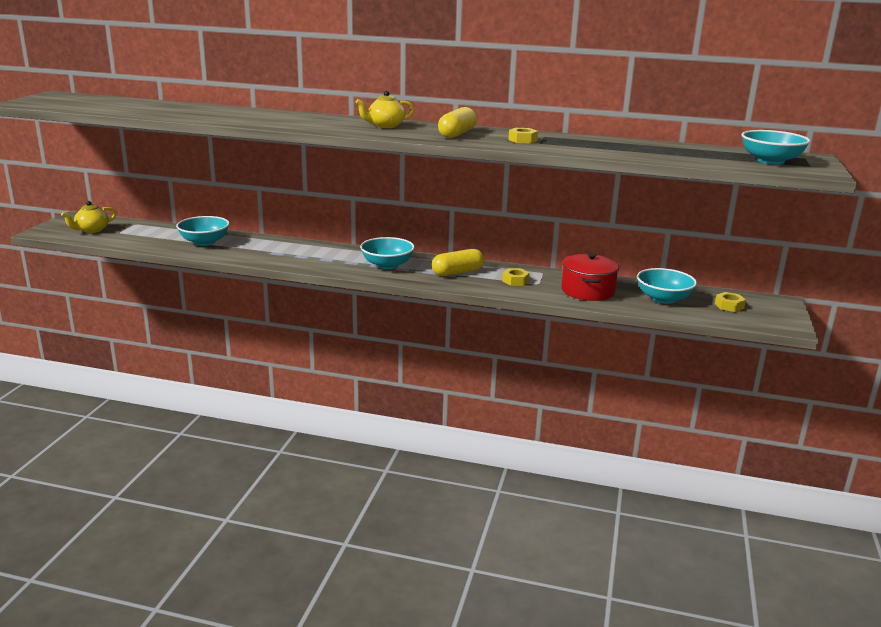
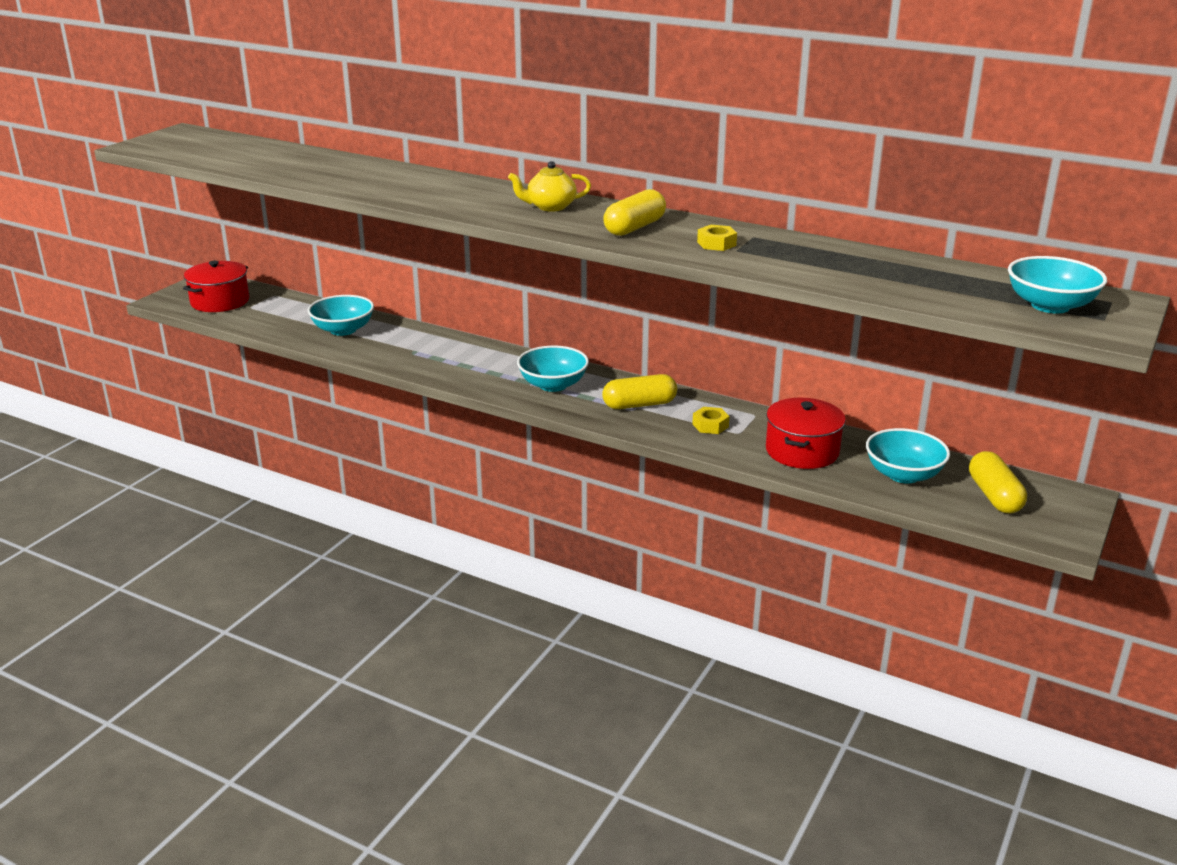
camera: 15 degrees right, 5 degrees up
yellow teapot [61,201,116,233] -> red pot [183,261,249,312]
yellow nut [715,292,746,312] -> yellow capsule [969,451,1027,514]

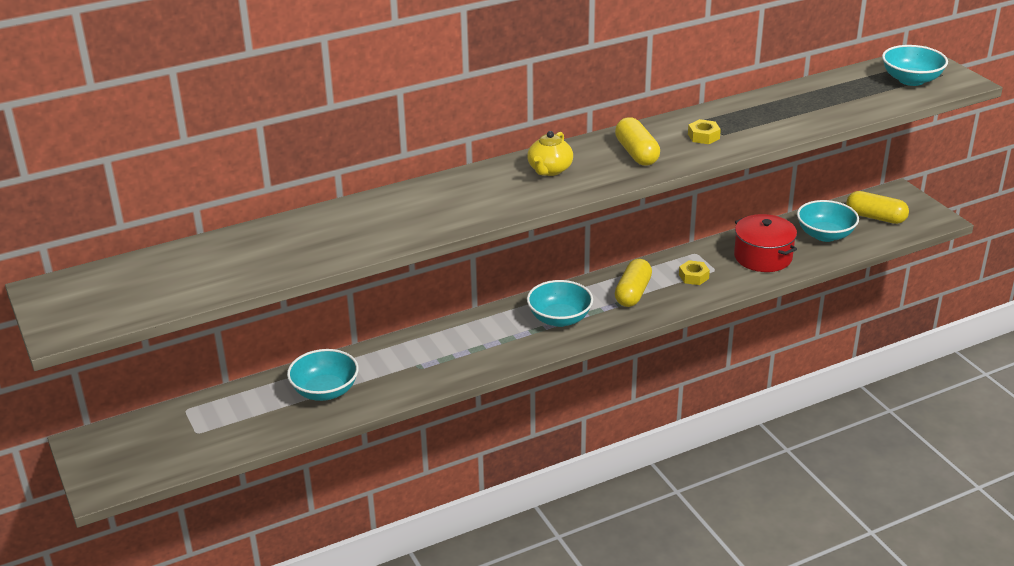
camera: 55 degrees left, 5 degrees up
red pot [183,261,249,312] -> none

